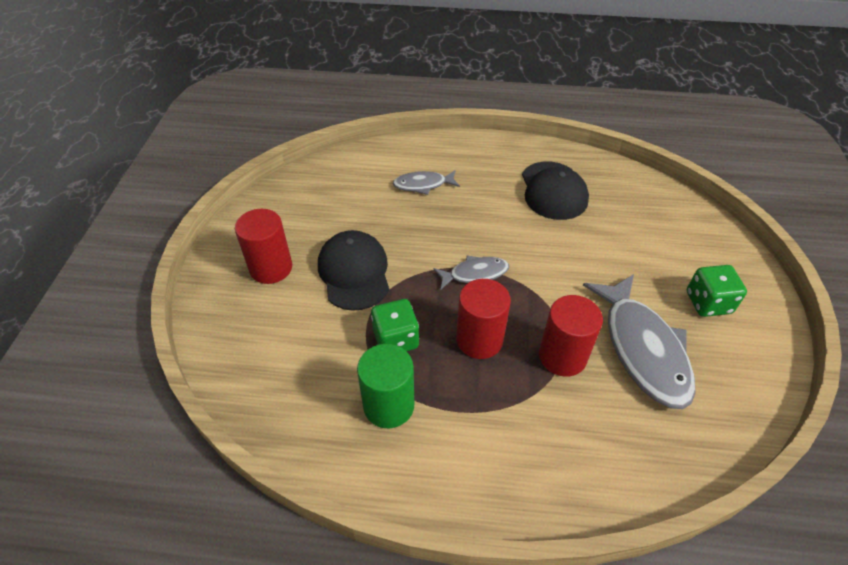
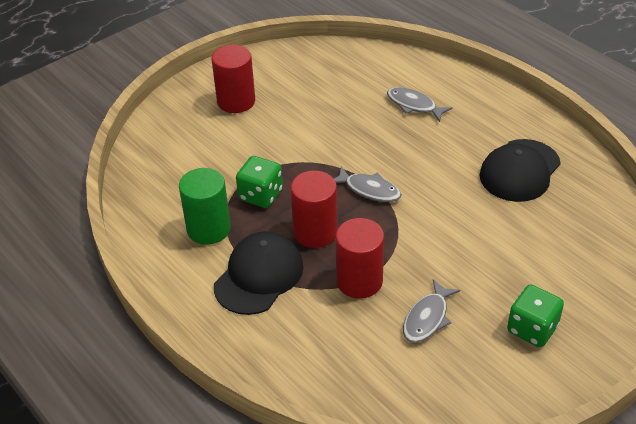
camera: 45 degrees right, 5 degrees down
black cap [318,230,389,311] -> black cap moved to [214,231,304,315]
grey fish [583,274,696,409] -> grey fish [403,279,460,343], size x0.52

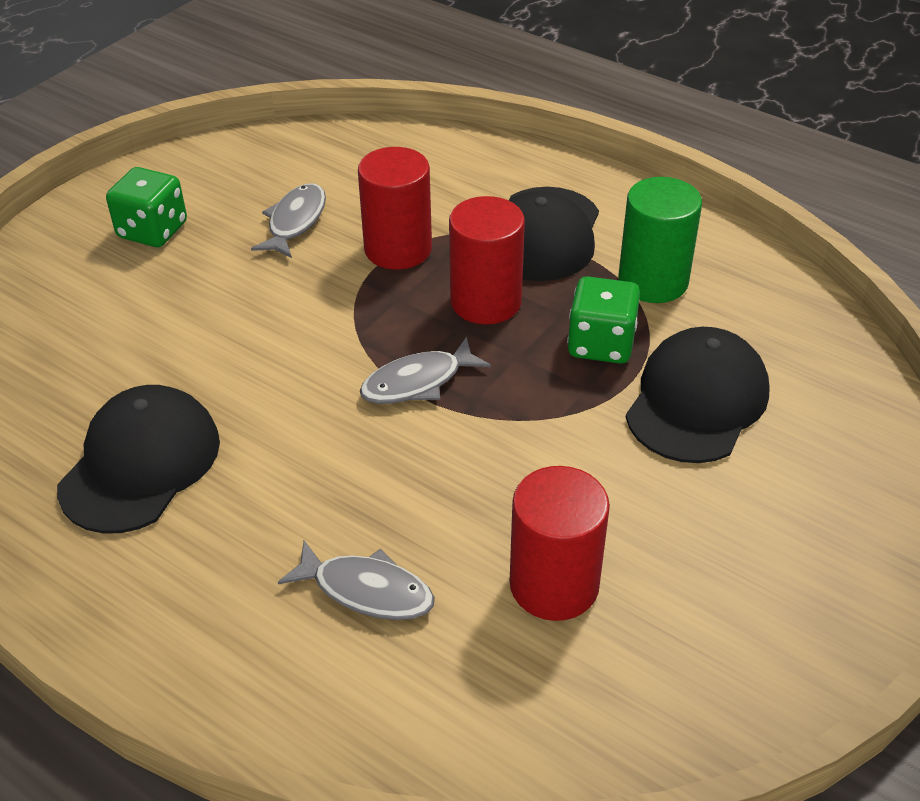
camera: 165 degrees right, 0 degrees up
red cylinder [211,45,255,113] -> red cylinder moved to [510,466,610,621]
grey fish [334,166,402,202] -> grey fish turned 45 degrees counterclockwise [360,337,491,404]
none -> black cap [626,327,770,463]

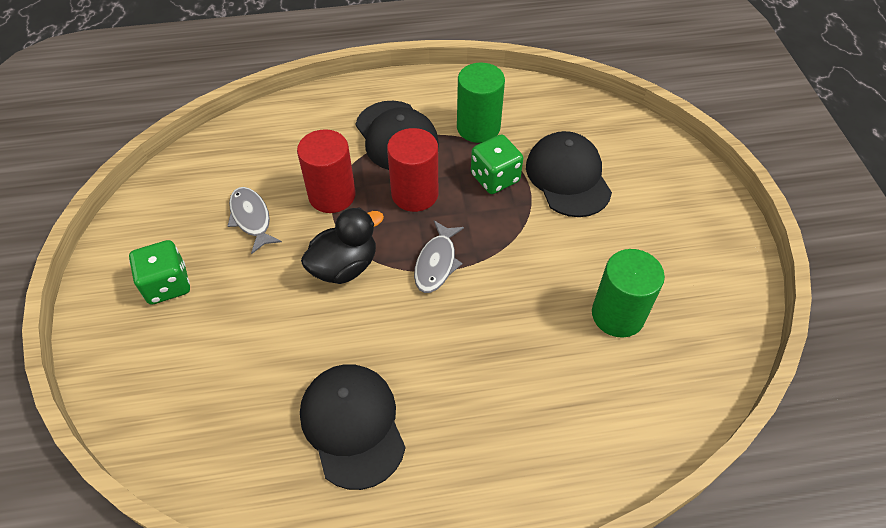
camera: 45 degrees left, 10 degrees up
grey fish [278,540,435,620] -> none
red cylinder [510,466,610,621] -> green cylinder [592,249,665,338]
none -> black duck [301,207,384,284]

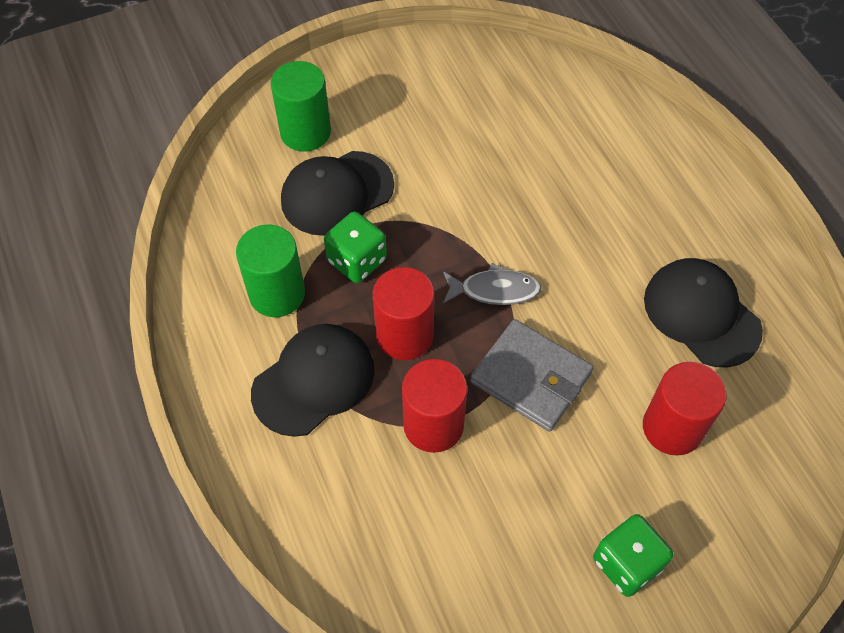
camera: 105 degrees left, 5 degrees up
grey fish [228,187,282,254] -> none
black cap [300,364,406,490] -> black cap turned 90 degrees clockwise [644,258,763,367]
black duck [301,207,384,284] -> grey wallet [470,319,593,432]
green cylinder [592,249,665,338] -> green cylinder moved to [271,61,331,152]
none -> red cylinder [643,362,727,455]

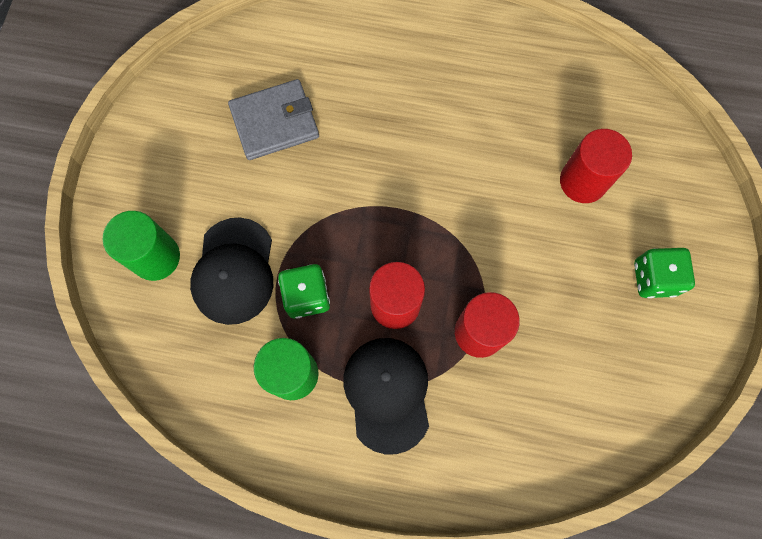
camera: 55 degrees left, 15 degrees up
grey fish [443,263,542,305] -> none
grey wallet [470,319,593,432] -> grey wallet moved to [228,79,319,160]
black cap [644,258,763,367] -> none

